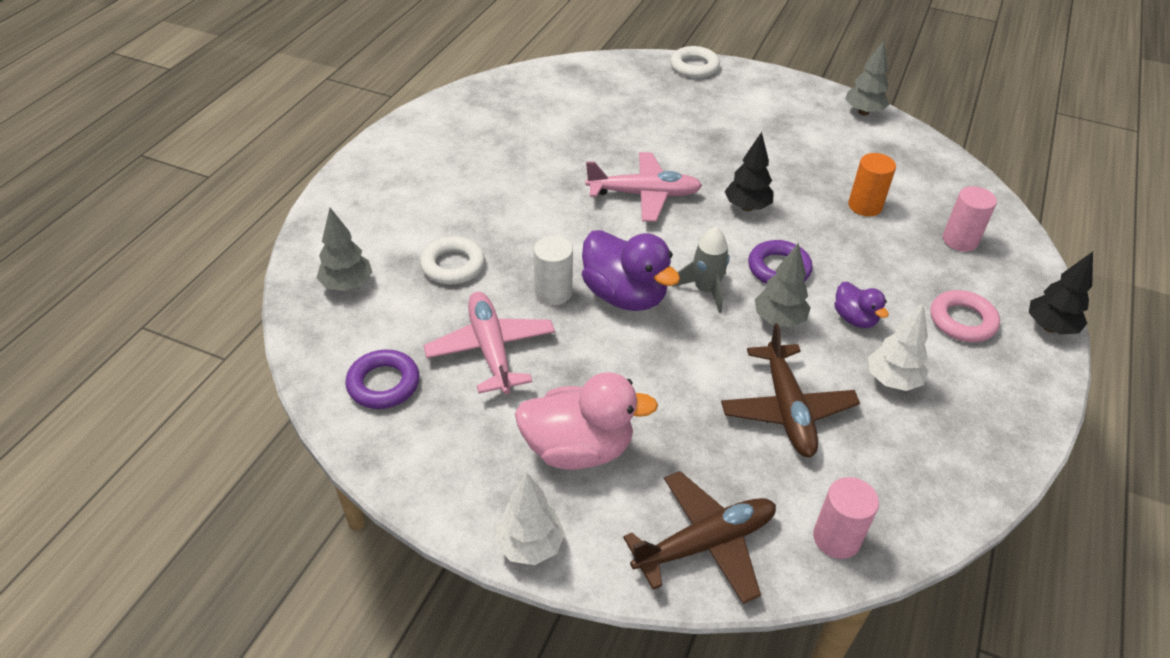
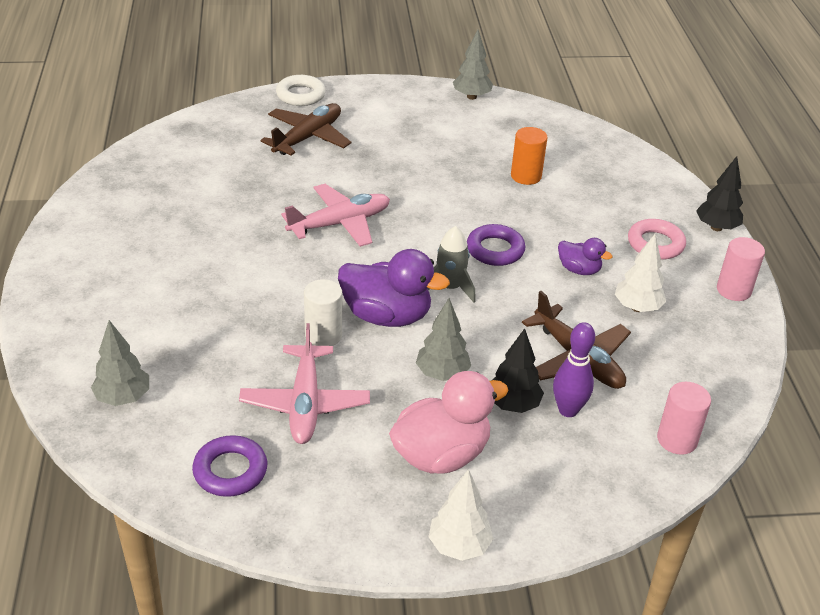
camera: 30 degrees left, 5 degrees down
white ring [420,236,485,285] -> none
pink plane [423,292,555,394] -> pink plane turned 135 degrees counterclockwise [239,323,370,444]
brown plane [623,471,776,604] -> brown plane moved to [260,103,351,155]
black tree [725,132,774,211] -> black tree moved to [492,328,544,413]
grey tree [754,243,811,327] -> grey tree moved to [416,298,471,381]
pink cylinder [943,186,997,252] -> pink cylinder moved to [717,237,765,301]
none -> purple bowling pin [553,322,595,417]

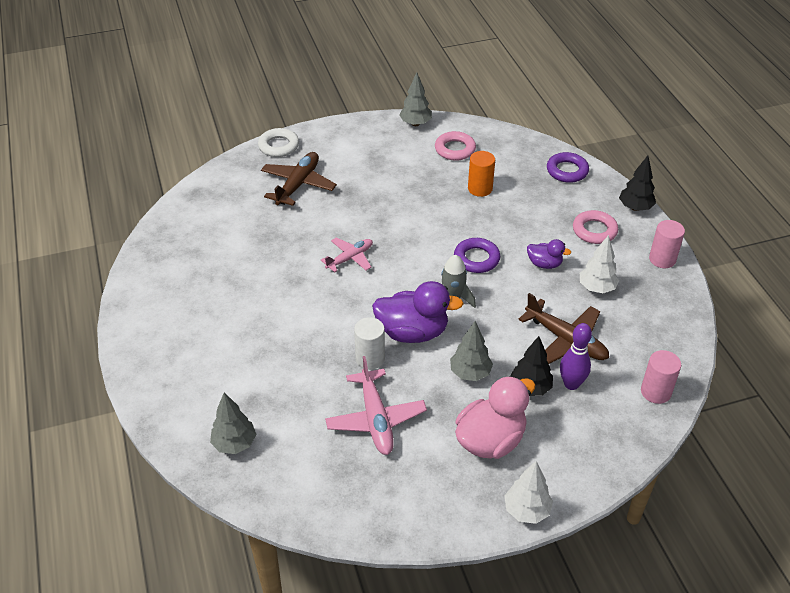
camera: 10 degrees left, 5 degrees up
purple ring [192,435,267,497] -> purple ring moved to [547,152,589,183]
pink plane [281,184,390,247] -> pink plane [321,237,373,273], size x0.65
none -> pink ring [435,131,476,161]

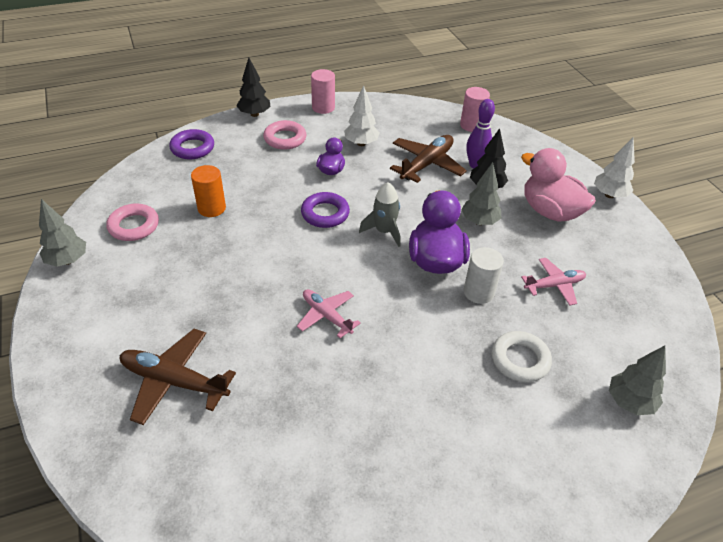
camera: 95 degrees left, 0 degrees up
white ring [258,128,299,157] -> white ring moved to [492,331,552,382]
pink plane [325,356,427,455] -> pink plane [521,258,586,306], size x0.65

